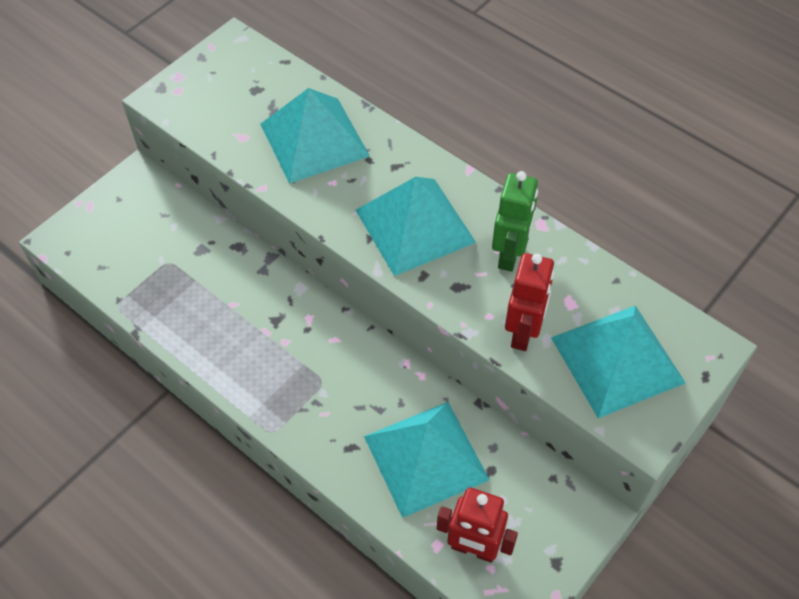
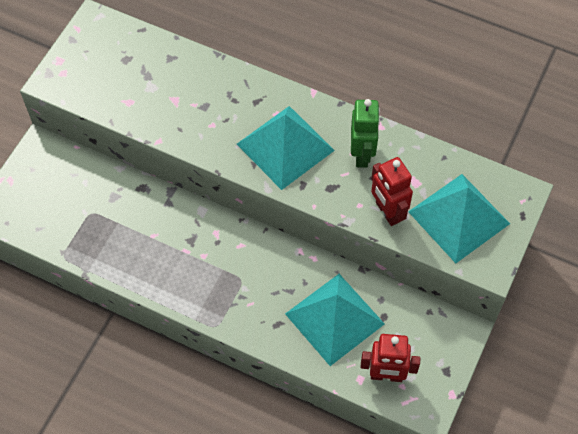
camera: 15 degrees left, 5 degrees up
turquoise pyramid [260,88,370,184] -> none
red robot [505,253,554,351] -> red robot turned 150 degrees clockwise [371,157,413,226]

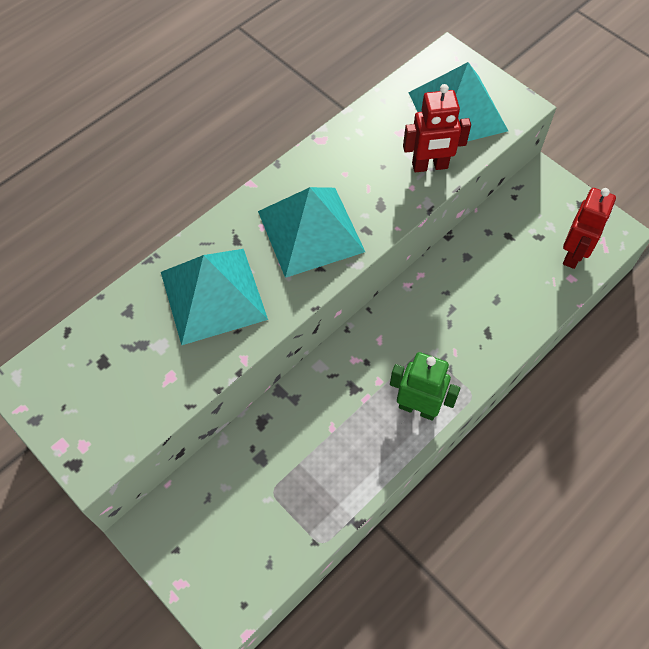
camera: 70 degrees left, 0 degrees up
turquoise pyramid [285,274,384,366] -> turquoise pyramid moved to [161,249,268,345]
green robot [351,99,380,168] -> green robot moved to [390,352,460,421]

